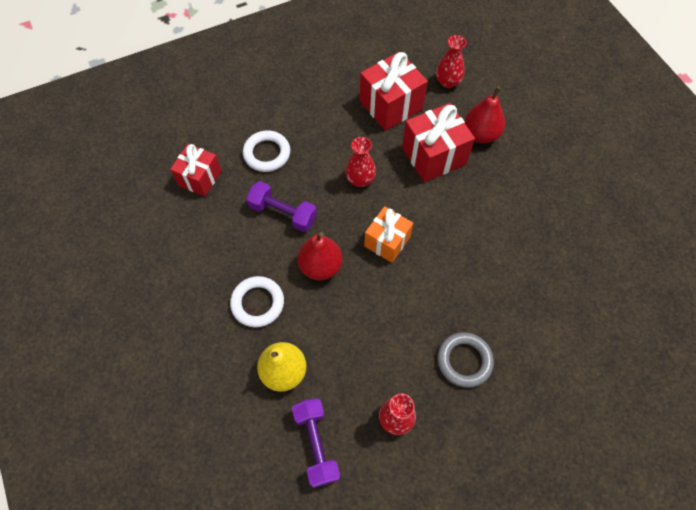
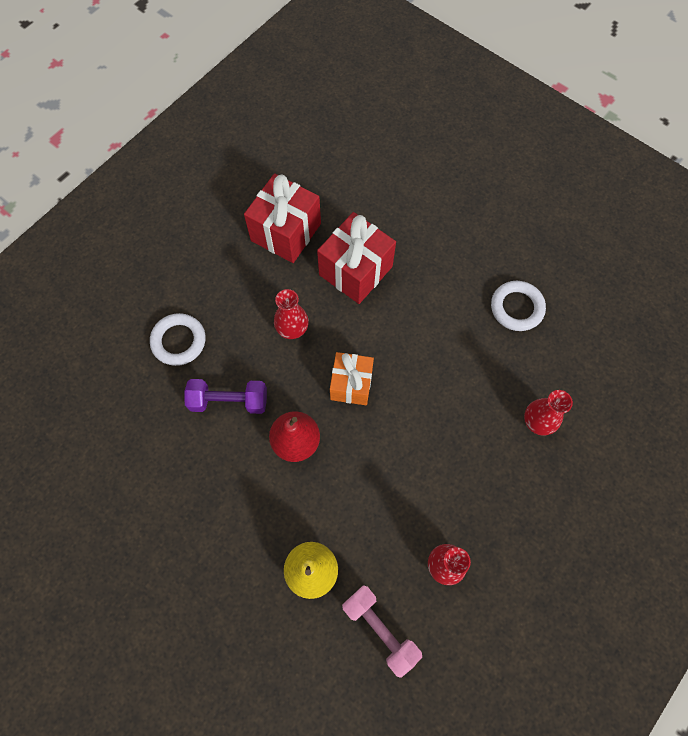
camera: 25 degrees left, 5 degrees up
red gift [170,144,222,197] -> none
white ring [230,276,284,327] -> white ring moved to [491,281,546,331]
purple dumbbell [292,398,340,488] -> pink dumbbell [342,585,422,678]
red vase [436,35,467,88] -> red vase moved to [524,390,573,436]
grey ring [437,332,494,388] -> none
red pear [464,86,505,143] -> none

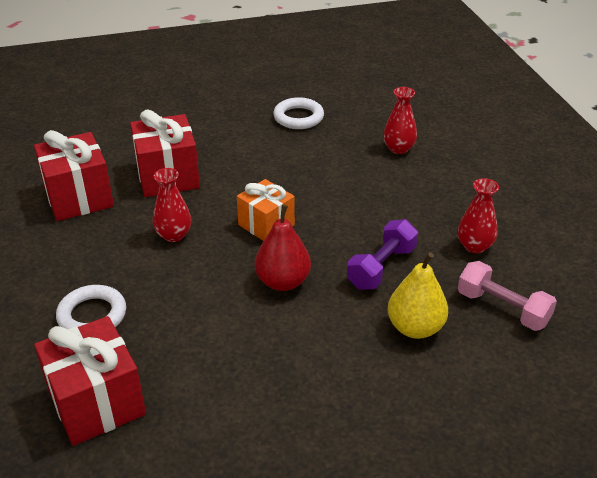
camera: 55 degrees left, 30 degrees down
purple dumbbell [184,379,267,414] -> purple dumbbell moved to [347,219,418,289]
pink dumbbell [342,585,422,678] -> pink dumbbell turned 45 degrees clockwise [458,261,557,331]
none -> red gift [34,316,146,446]

